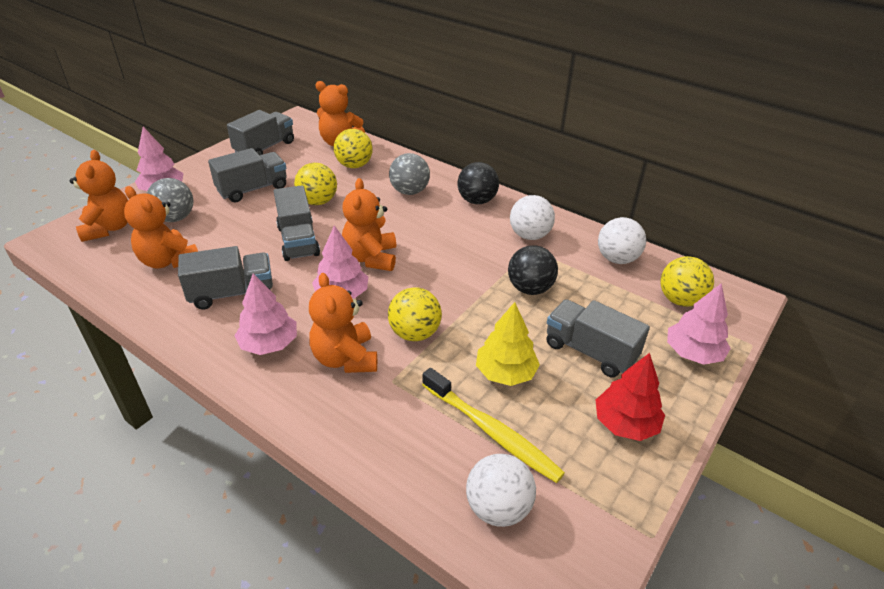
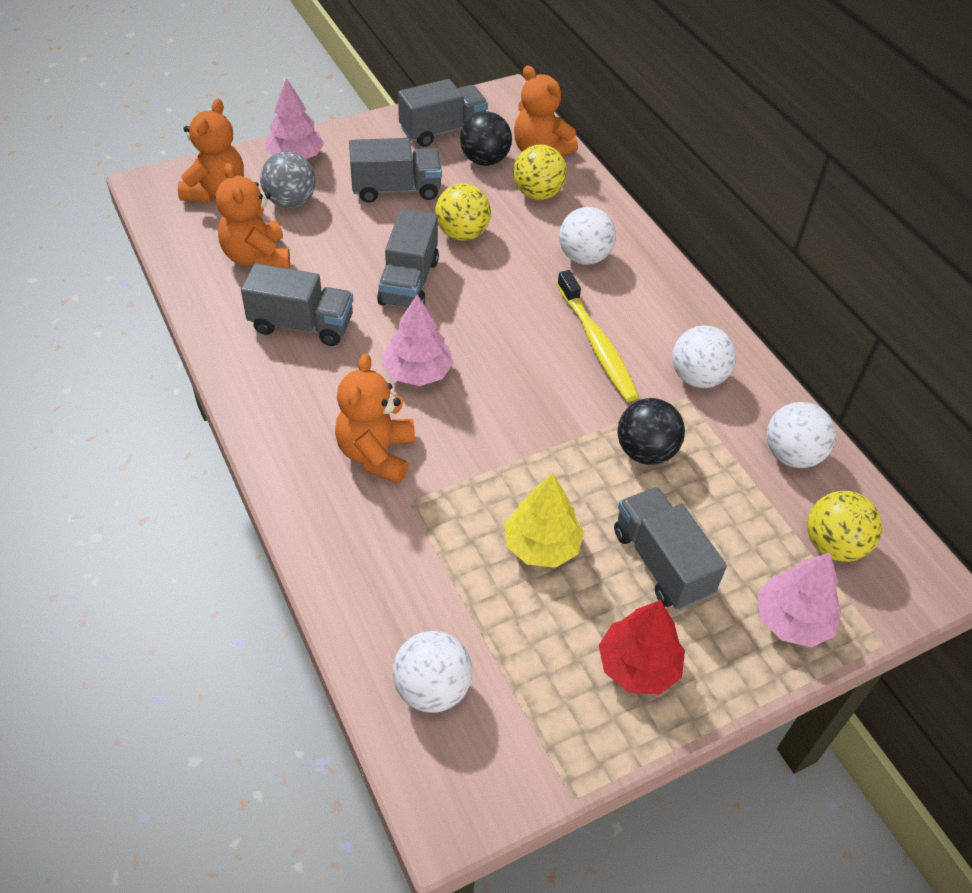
camera: 25 degrees right, 10 degrees up
pink tree [235,273,297,355] -> none
orange teddy bear [342,178,396,271] -> none
yellow ball [388,287,442,341] -> none
grey ball [389,153,430,195] -> white ball [559,207,616,265]
yellow toothbrush [422,368,565,483] -> yellow toothbrush moved to [557,270,639,402]
black ball [457,162,499,204] -> black ball moved to [460,111,512,166]

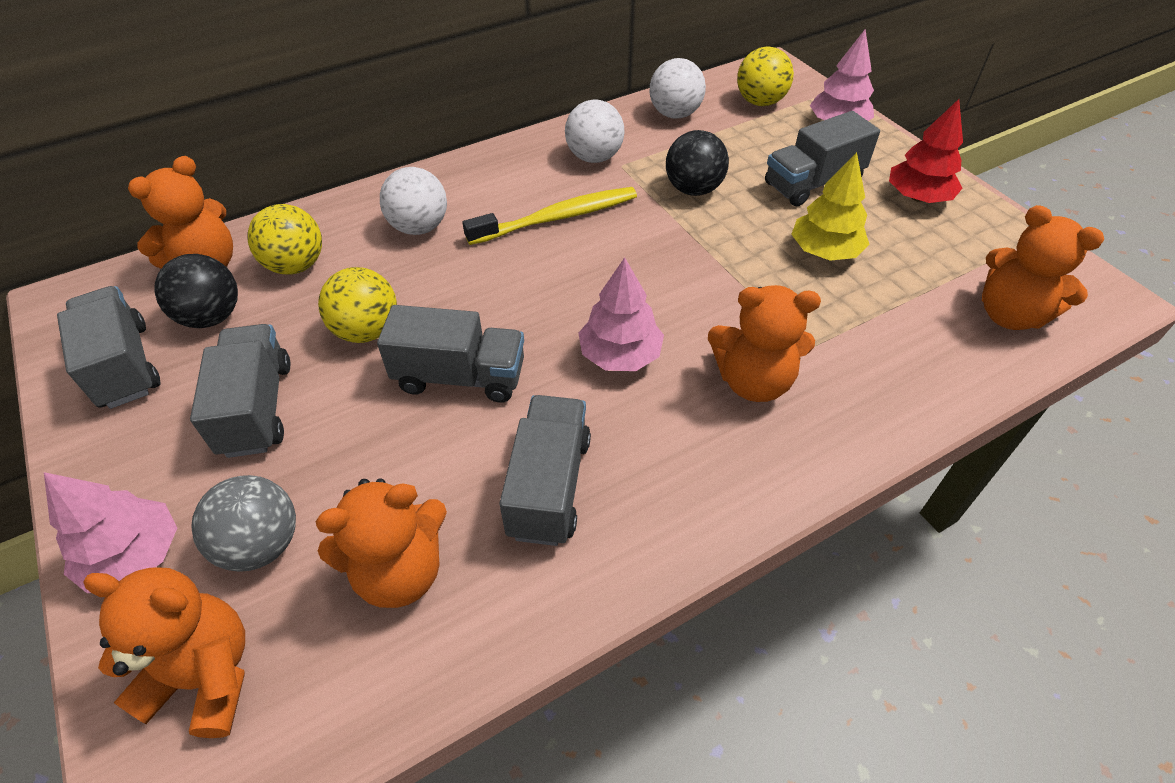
camera: 90 degrees left, 0 degrees up
white ball [393,631,473,713] -> orange teddy bear [982,205,1104,330]

